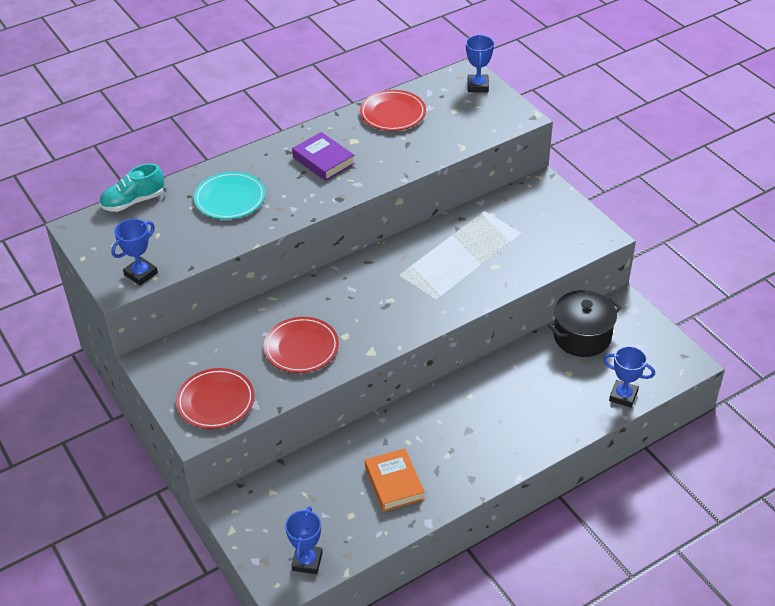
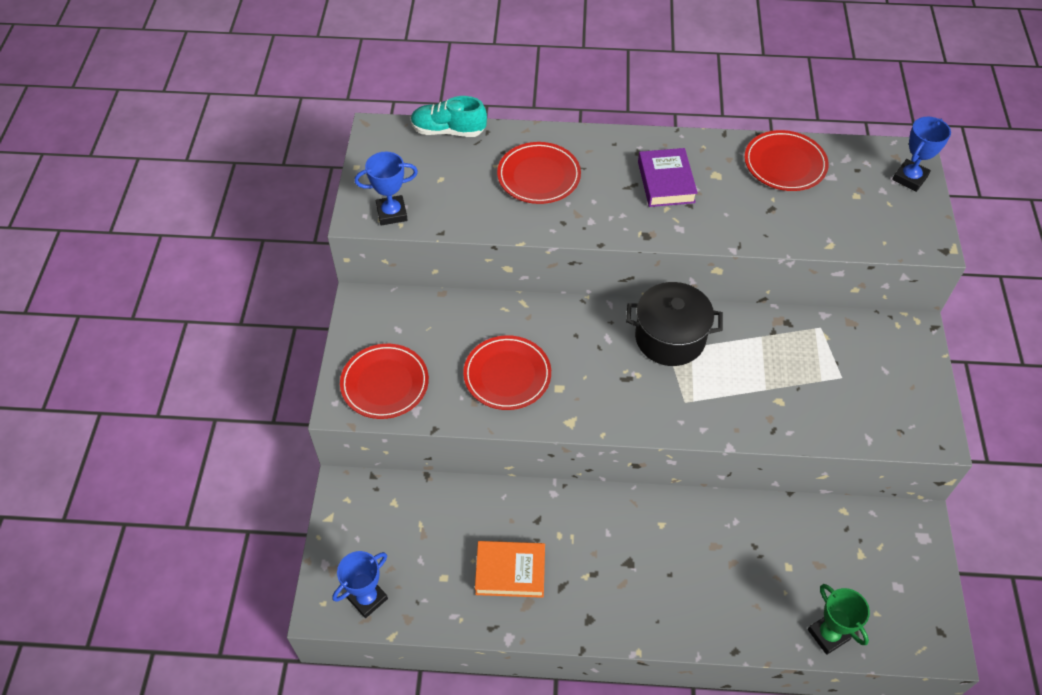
camera: 35 degrees right, 10 degrees up
turquoise plate [194,172,265,219] -> red plate [497,142,581,204]
orange book [365,448,425,512] -> orange book turned 75 degrees clockwise [475,541,545,598]
black pot [548,290,621,357] -> black pot moved to [626,282,723,366]
blue trophy [603,346,655,408] -> green trophy [808,584,870,655]

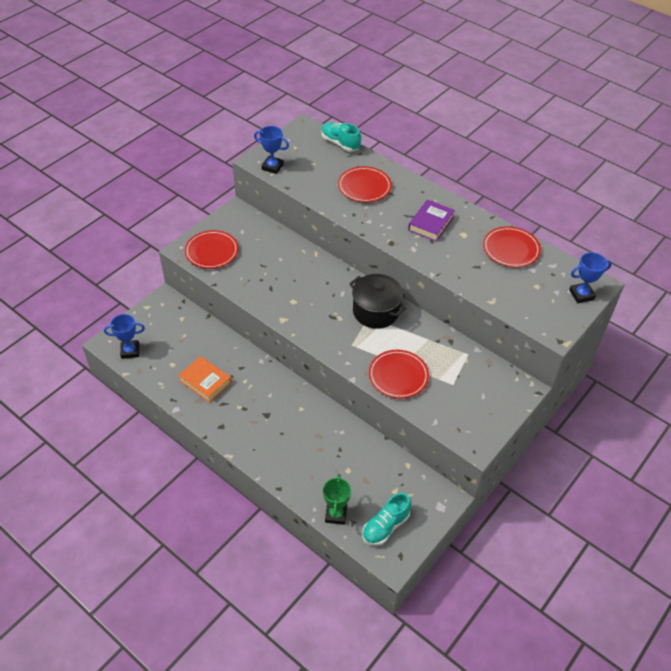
camera: 35 degrees right, 5 degrees down
red plate [463,335,551,410] -> red plate moved to [369,350,429,399]
none -> turquoise shoe [362,493,411,546]

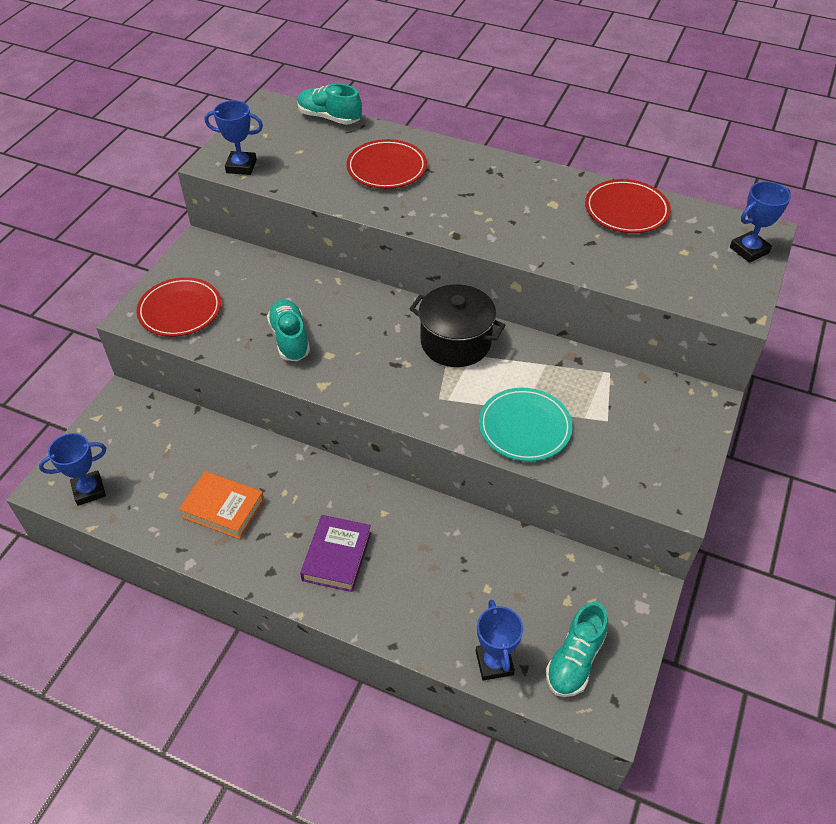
camera: 15 degrees left, 0 degrees up
green trophy [323,474,351,525] -> blue trophy [476,599,523,681]
red plate [369,350,429,399] -> turquoise plate [479,388,573,461]
purple book [408,200,455,242] -> purple book moved to [300,515,371,592]
none -> turquoise shoe [267,299,310,361]

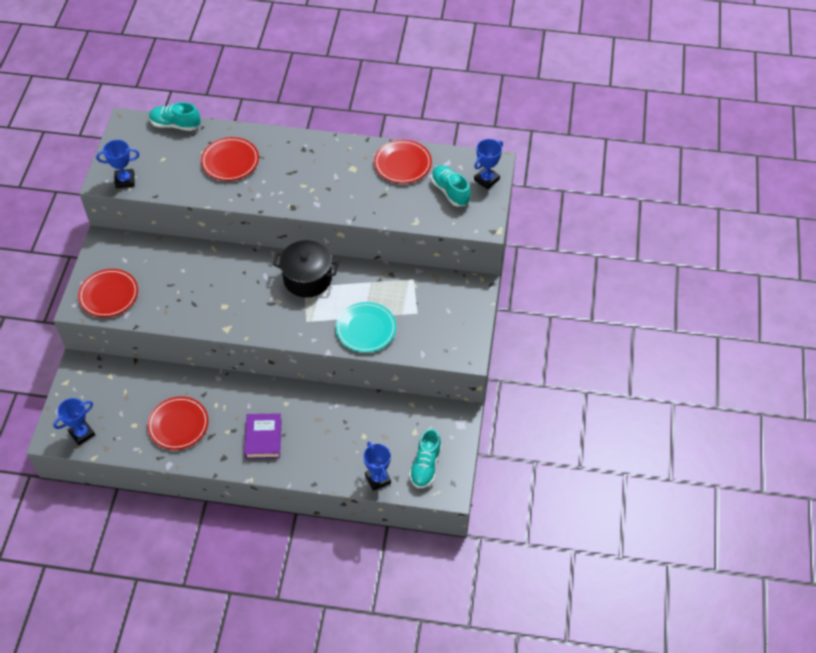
camera: 15 degrees left, 5 degrees up
orange book [179,471,264,539] -> red plate [147,396,209,450]
turquoise shoe [267,299,310,361] -> turquoise shoe moved to [431,165,471,207]

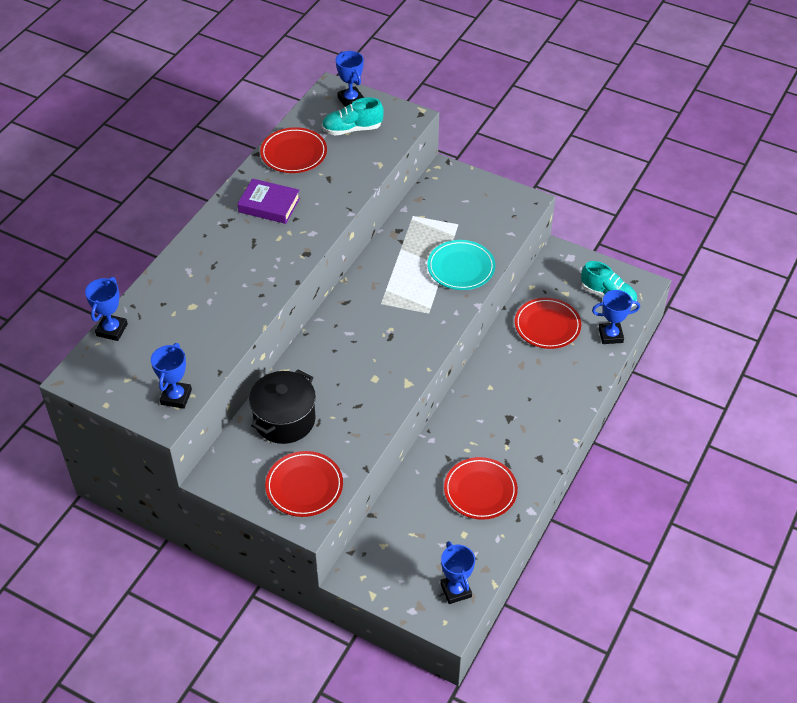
camera: 70 degrees left, 5 degrees down
turquoise shoe [149,102,201,131] -> blue trophy [85,277,128,341]
red plate [201,137,259,181] -> red plate moved to [515,298,581,349]
purple book [244,413,282,459] -> purple book moved to [237,179,300,224]
black pot [273,240,339,298] -> black pot moved to [249,370,316,444]

